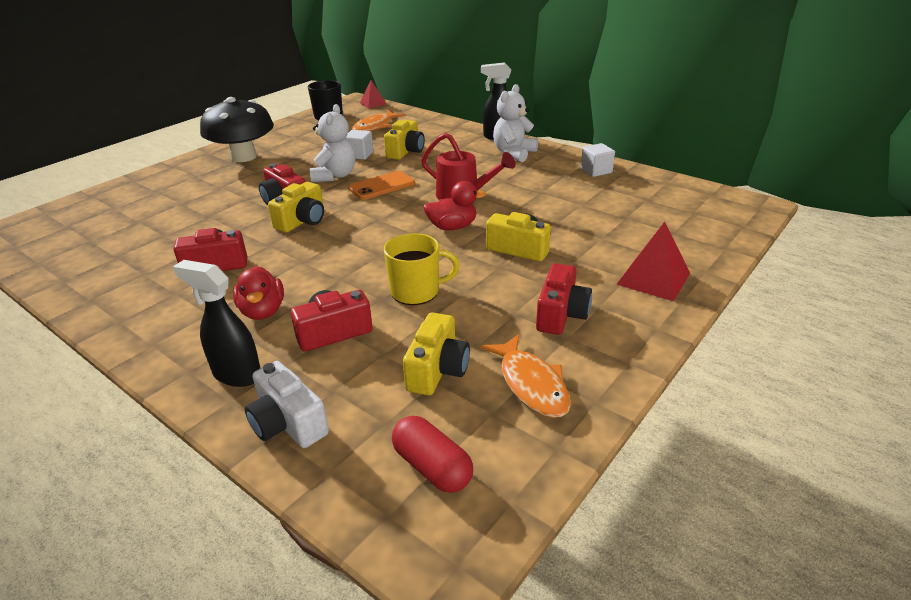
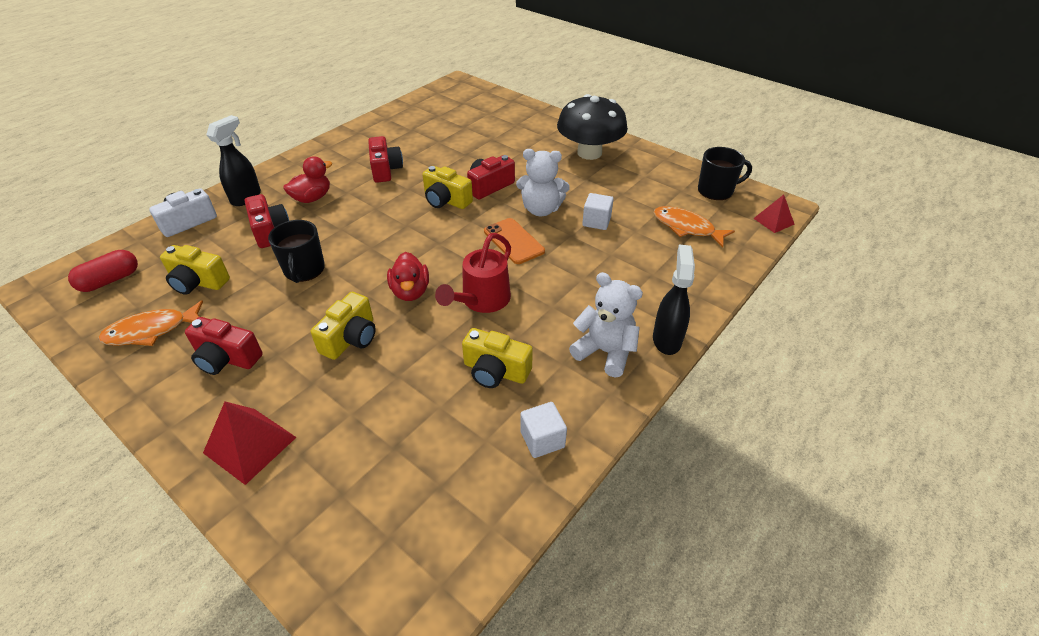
camera: 90 degrees right, 10 degrees up
red duck [233,266,284,320] -> red duck turned 150 degrees clockwise [283,156,332,203]
yellow camera [384,120,425,160] -> yellow camera moved to [462,328,533,388]
yellow mug [384,233,460,305] -> black mug [268,220,325,283]

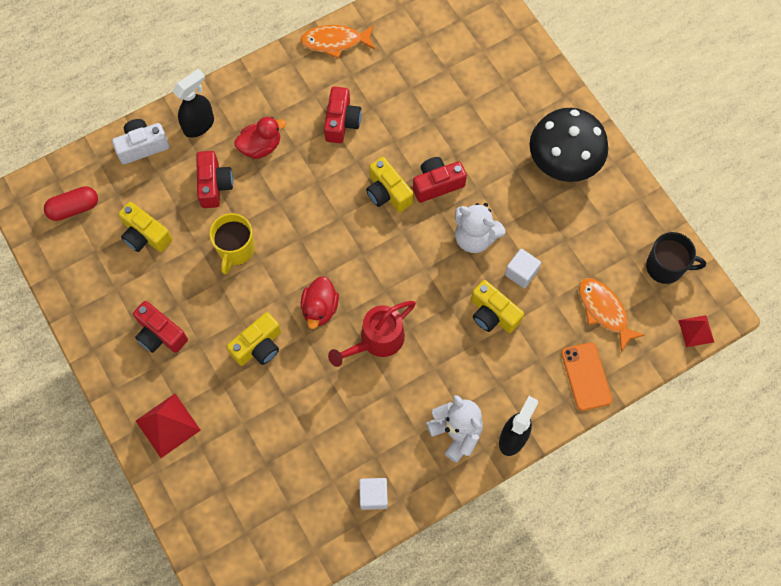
camera: 20 degrees right, 25 degrees up
orange fish [98,300,203,346] -> orange fish moved to [300,25,375,58]
black mug [268,220,325,283] -> yellow mug [209,213,255,274]
yellow camera [462,328,533,388] -> yellow camera moved to [471,280,524,333]
orange phone [484,218,545,264] -> orange phone moved to [561,342,612,411]

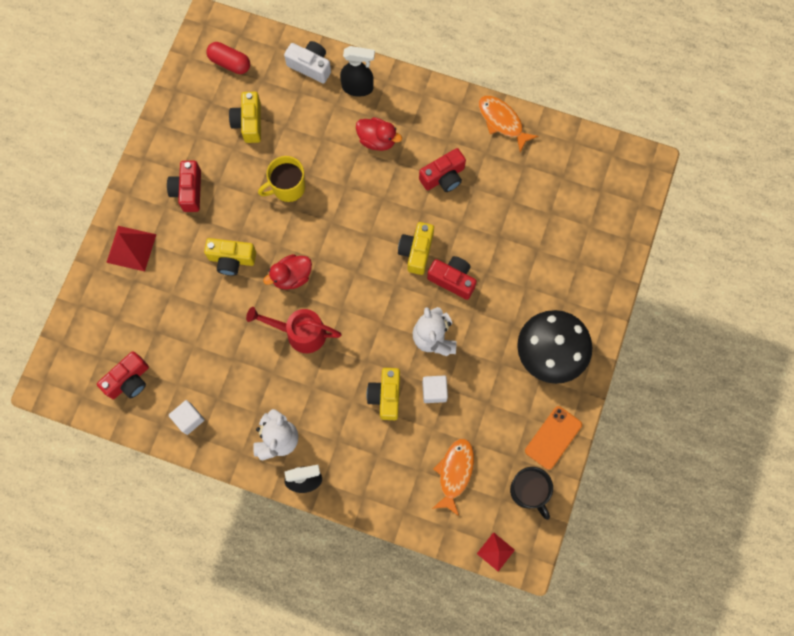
camera: 50 degrees right, 5 degrees up
red camera [196,151,233,208] -> red camera moved to [97,351,149,399]
orange phone [561,342,612,411] -> orange phone moved to [525,406,582,470]

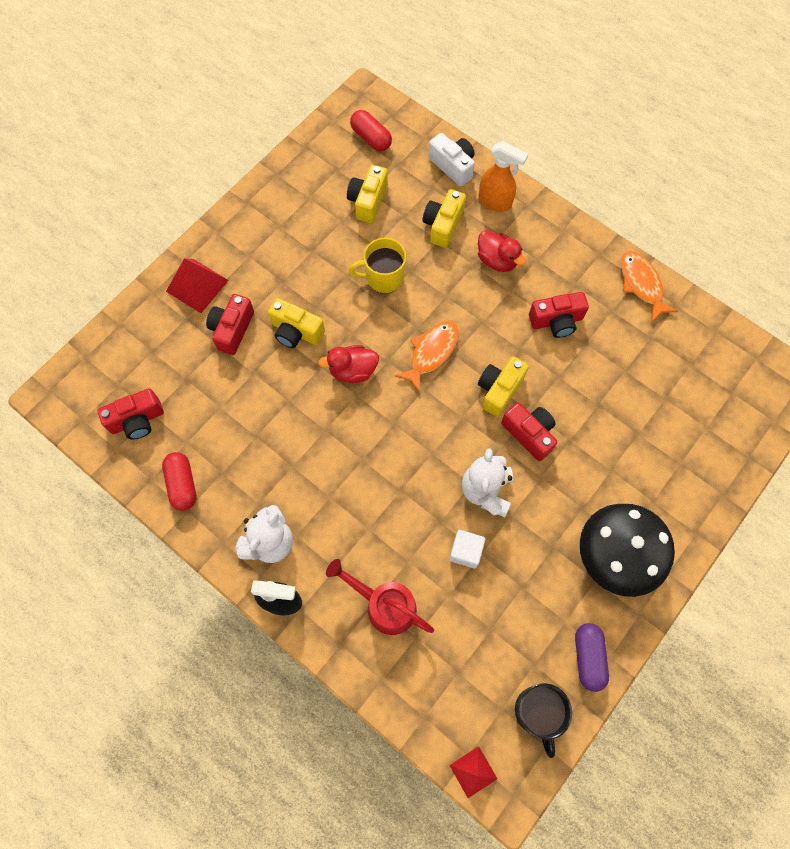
camera: 20 degrees right, 5 degrees down
red camera [167,161,201,212] -> red camera moved to [206,294,254,355]
white cube [169,400,205,435] -> red capsule [162,452,197,511]
red watering can [246,307,342,353] -> red watering can moved to [326,559,434,635]
black spray bottle [340,46,375,97] -> orange spray bottle [479,141,528,212]
yellow camera [366,368,400,420] -> yellow camera moved to [423,189,466,248]
orange fish [432,438,474,516] -> orange fish moved to [395,321,459,393]
orange phone [525,406,582,470] -> purple capsule [575,623,609,692]

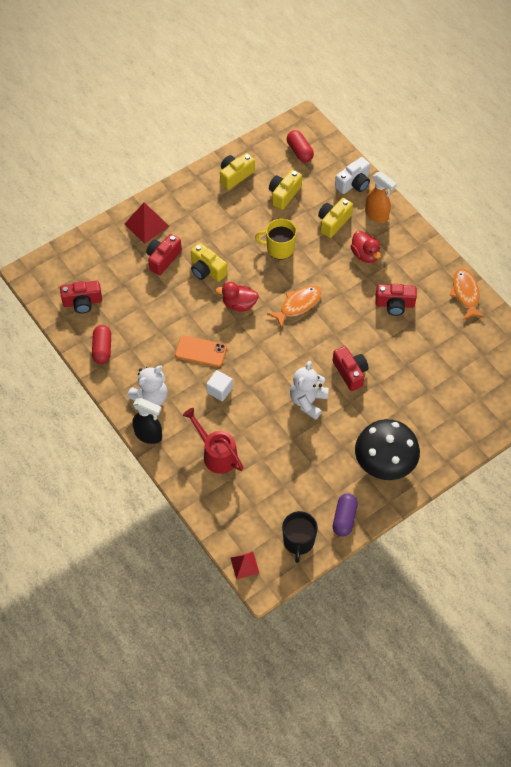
camera: 15 degrees right, 10 degrees down
white camera [428,133,475,187] -> white camera turned 75 degrees clockwise [335,157,370,194]
white cube [449,530,485,569] -> white cube moved to [206,370,233,401]
yellow camera [478,356,529,417] -> yellow camera moved to [220,153,255,190]
none -> orange phone [175,335,227,367]

